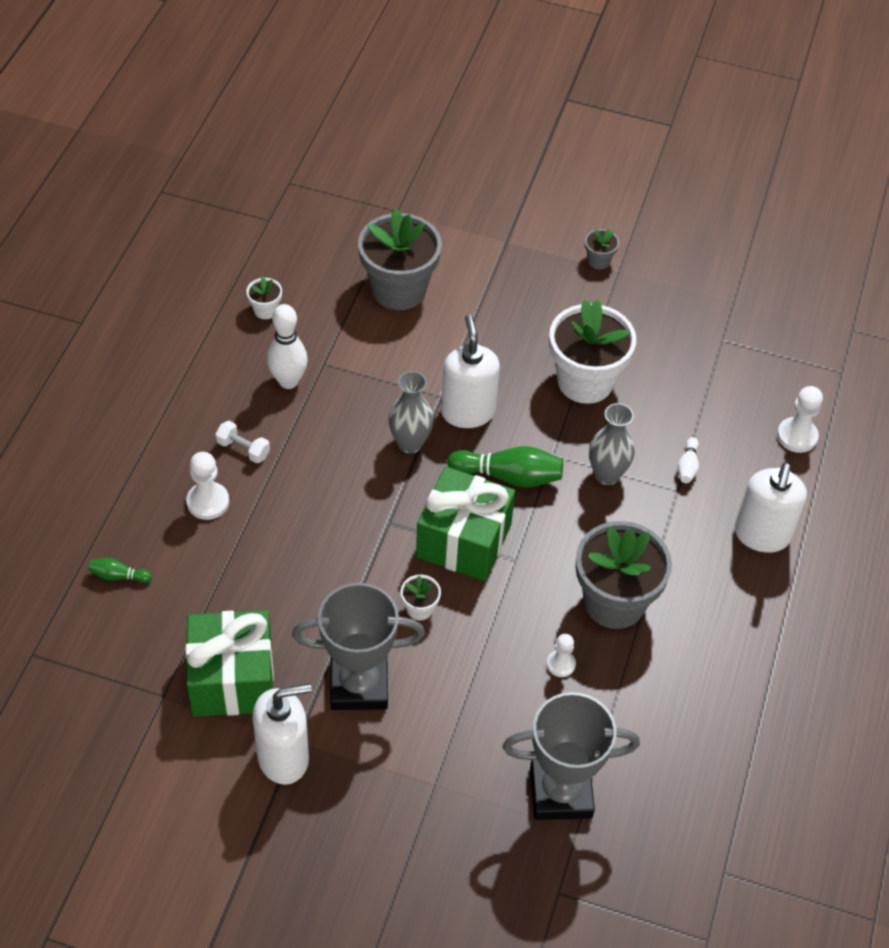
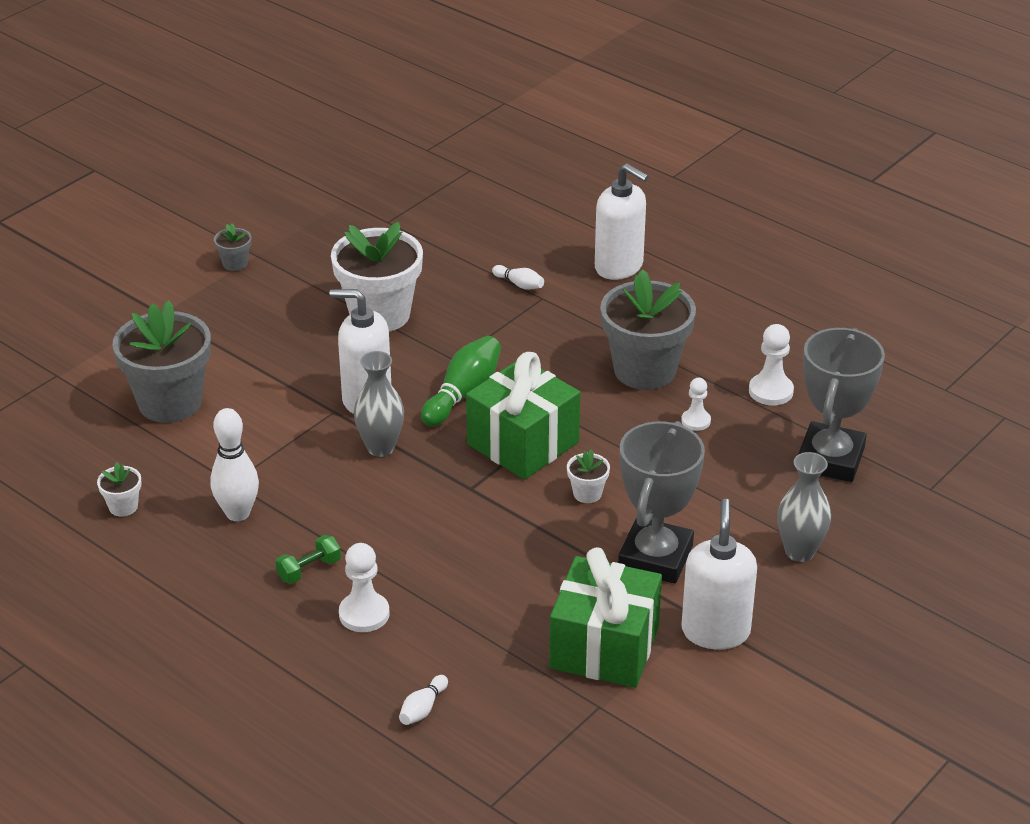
camera: 65 degrees left, 15 degrees down
green bowling pin [88,558,152,583] -> white bowling pin [399,675,448,725]
white dumbbell [216,421,270,463] -> green dumbbell [275,535,341,584]
grey vase [589,403,635,485] -> grey vase moved to [777,452,831,562]
white pawn [777,386,823,453] -> white pawn moved to [749,324,794,405]

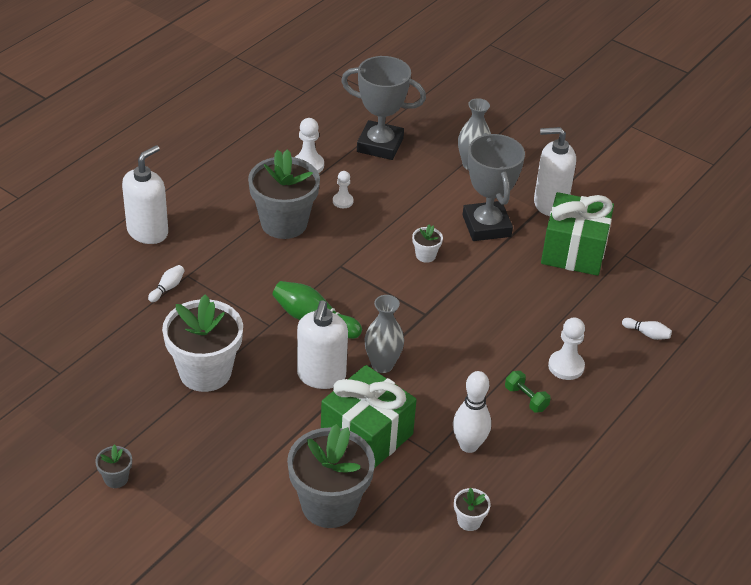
camera: 95 degrees left, 5 degrees up
green gift [466,352,580,480] -> green gift moved to [321,365,417,468]
grey trophy [618,421,705,584] -> grey trophy turned 60 degrees clockwise [463,133,525,241]

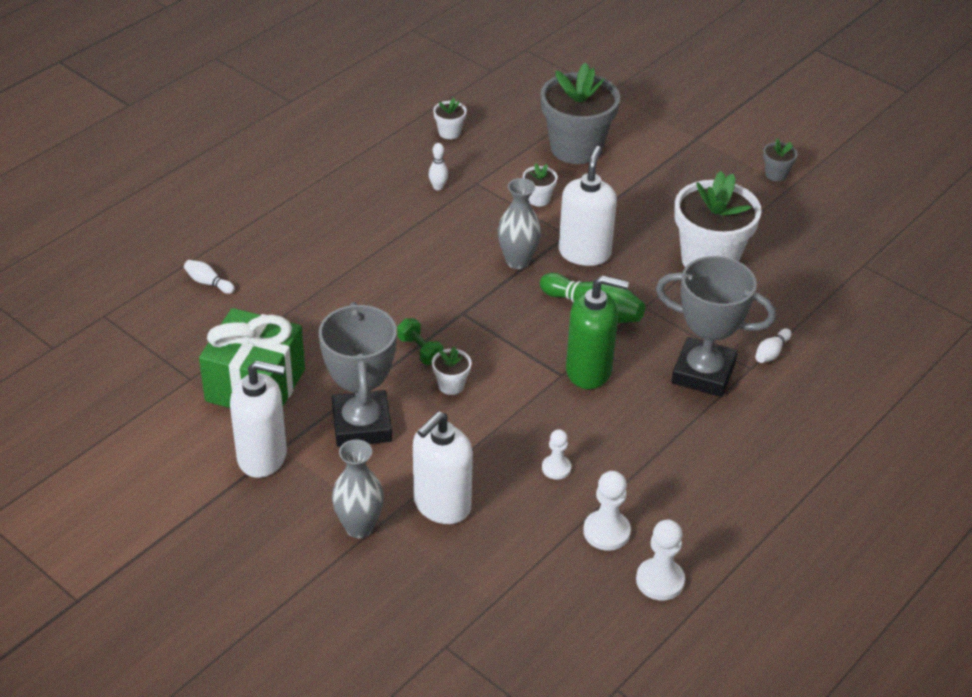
camera: 175 degrees left, 0 degrees up
white soap dispenser [122,145,168,244] -> white soap dispenser moved to [413,411,473,524]
grey flower pot [248,149,320,239] -> none
green gift [321,365,417,468] -> white flower pot [523,163,557,206]
grey trophy [341,56,426,160] -> grey trophy moved to [656,256,776,397]
white bowling pin [453,371,491,453] -> white bowling pin [429,143,448,190], size x0.52
green dumbbell [505,371,551,413] -> green dumbbell moved to [397,318,444,365]
white pawn [548,317,585,380] -> white pawn moved to [636,520,685,601]
none -> green soap dispenser [566,275,629,389]

